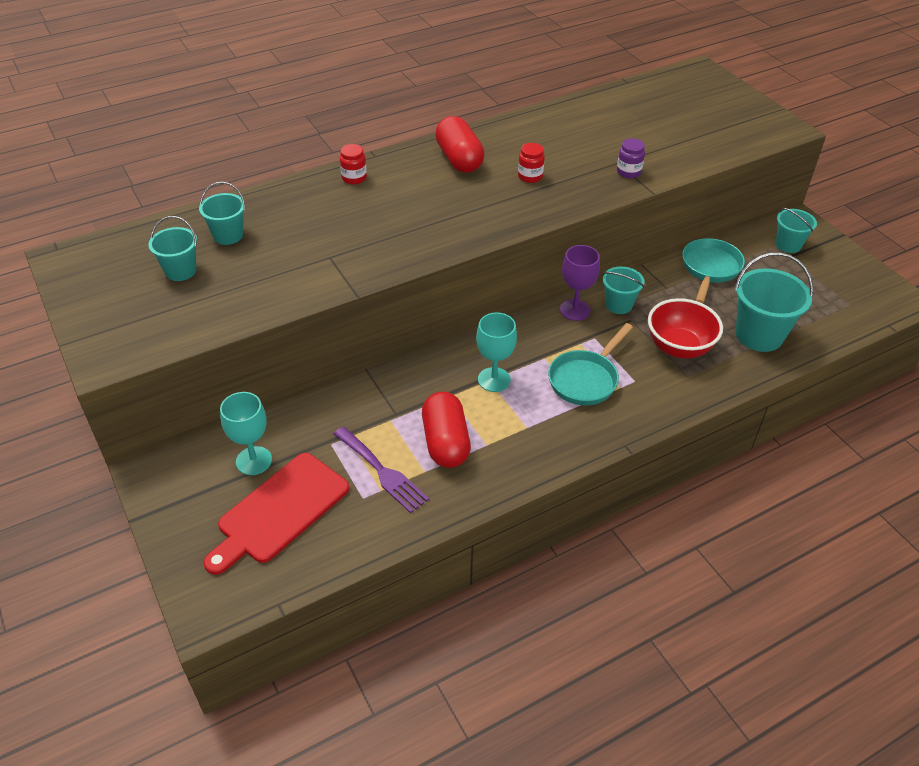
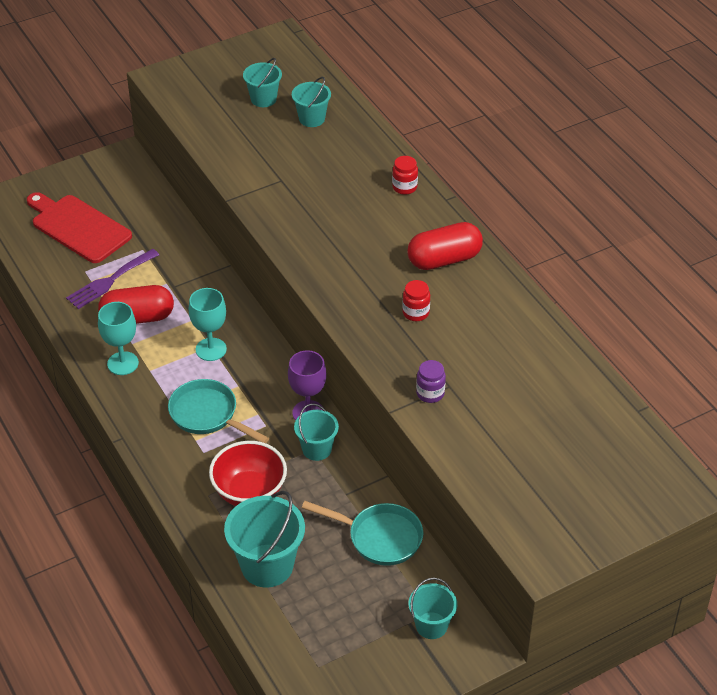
camera: 90 degrees right, 0 degrees up
turquoise goblet [220,392,272,475] -> turquoise goblet moved to [98,302,139,375]

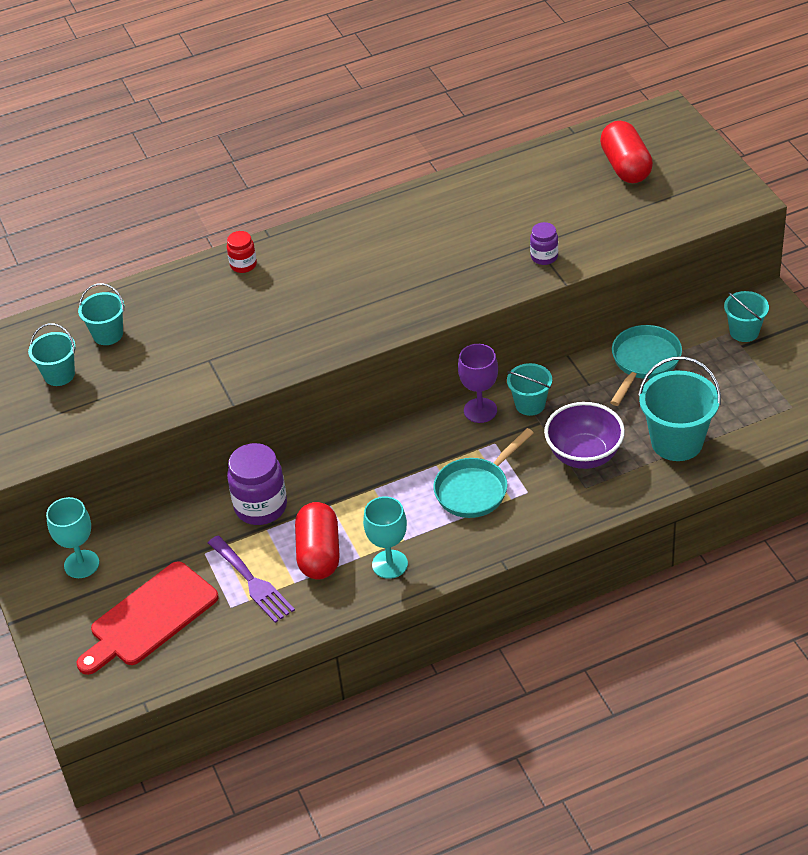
camera: 80 degrees left, 0 degrees up
turquoise goblet [189,288,227,361] -> turquoise goblet moved to [46,497,99,578]
red bowl [209,441,287,506] -> purple bowl [544,402,625,469]
red jar [402,280,430,321] -> none
red capsule [407,222,483,270] -> red capsule moved to [600,121,653,183]
none -> purple jar [227,443,287,525]

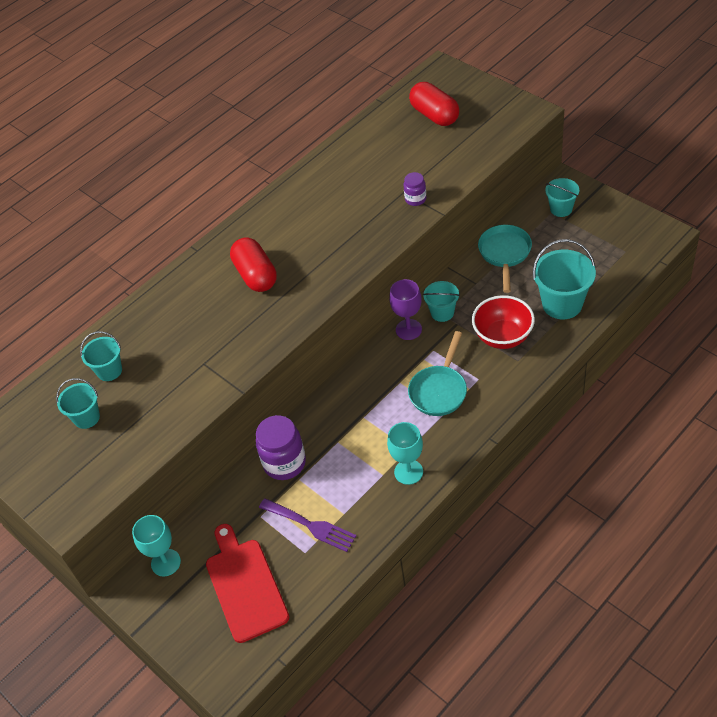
camera: 20 degrees left, 5 degrees up
red cutting board [77,561,219,675] -> red cutting board turned 135 degrees clockwise [206,524,289,643]
red jar [227,231,257,273] -> none
red capsule [295,502,340,579] -> red capsule moved to [230,237,277,292]
purple bowl [544,402,625,469] -> red bowl [472,295,535,349]

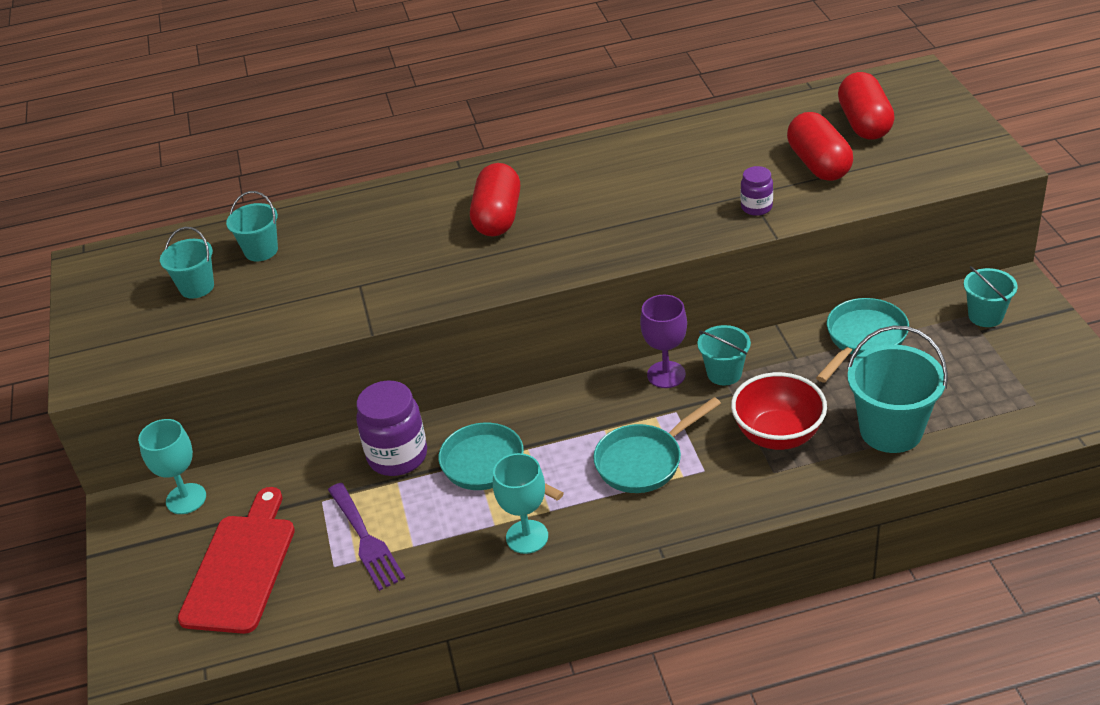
camera: 30 degrees right, 10 degrees down
none -> turquoise pan [438,423,564,500]
none -> red capsule [787,112,853,181]

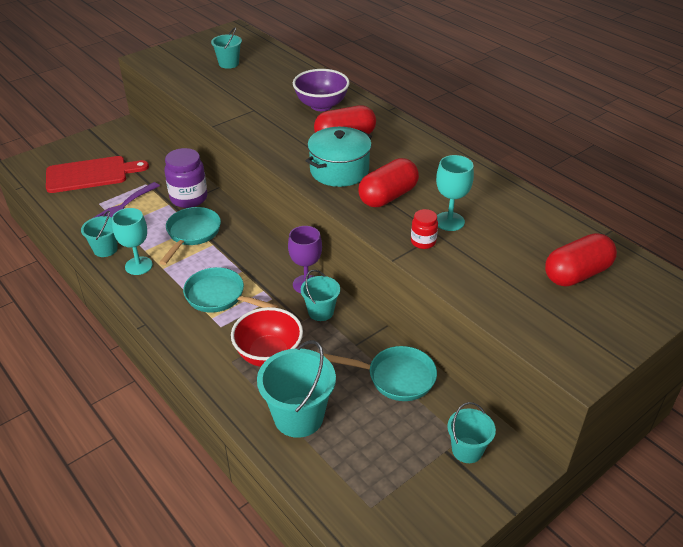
camera: 60 degrees right, 0 degrees up
turquoise goblet [138,419,206,514] -> turquoise goblet moved to [436,155,474,231]
turquoise bucket [226,191,278,261] -> turquoise bucket moved to [81,211,118,257]
purple jar [741,166,773,216] -> red jar [411,209,438,249]
red capsule [787,112,853,181] -> red capsule moved to [358,158,419,207]
none -> purple bowl [293,69,350,111]
none -> turquoise pot [306,127,372,187]

